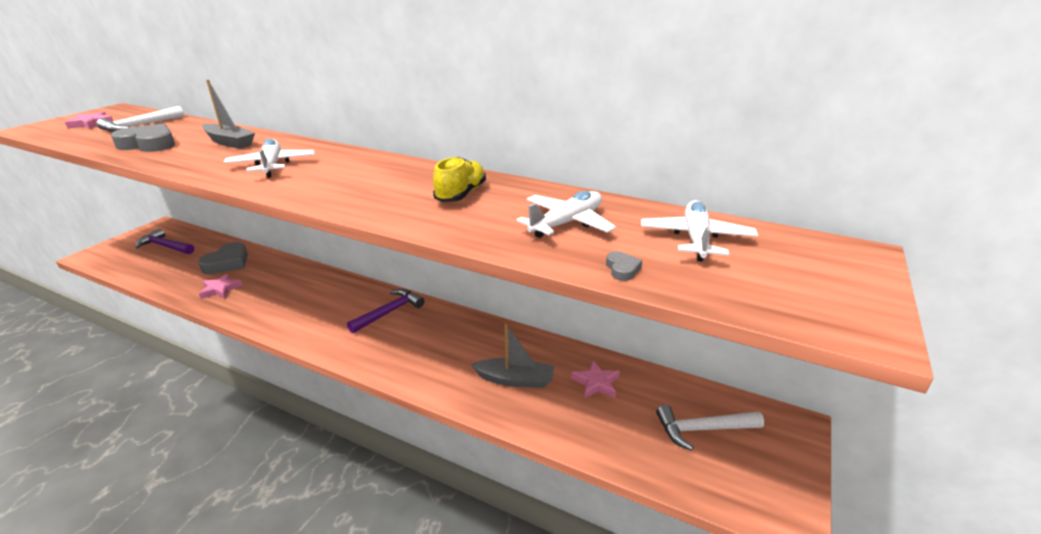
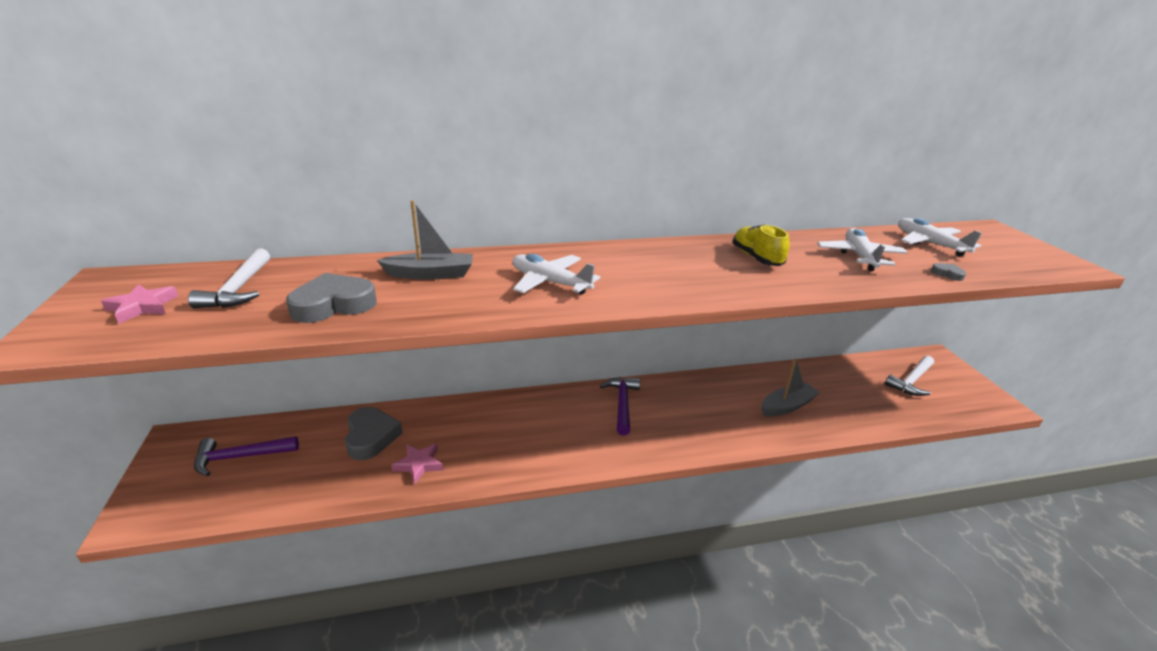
camera: 40 degrees left, 0 degrees up
pink star [571,360,620,399] -> none

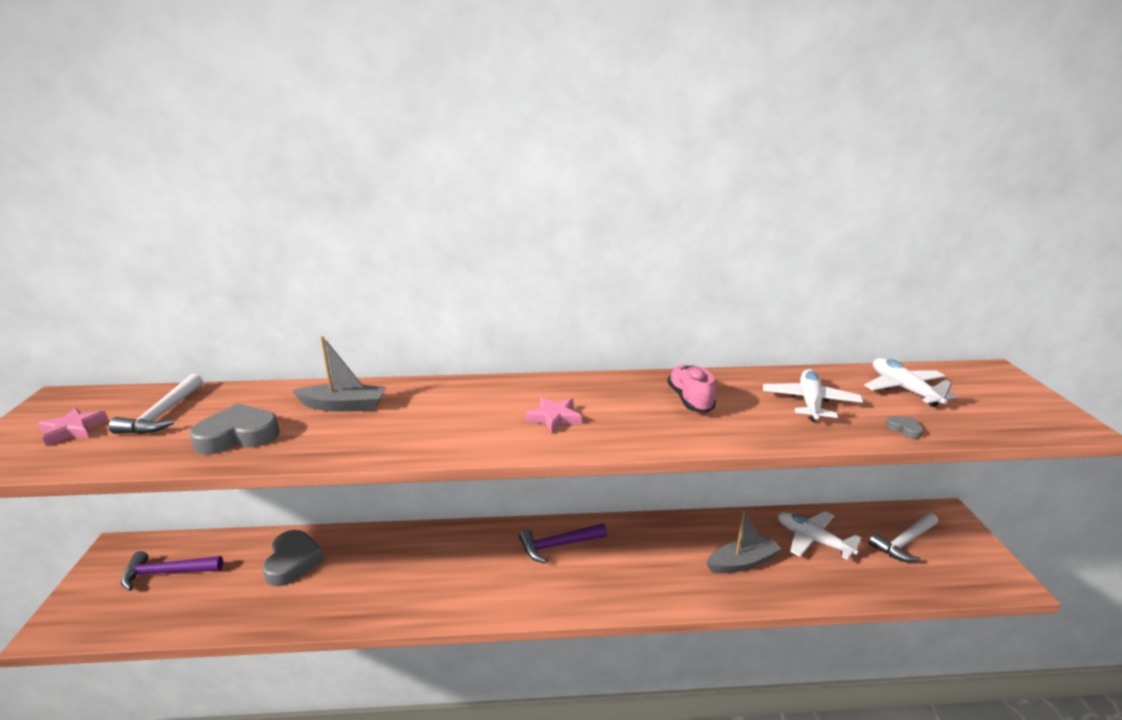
camera: 10 degrees right, 5 degrees down
pink star [391,444,443,484] -> pink star moved to [526,397,582,433]
white plane [513,254,600,295] -> white plane moved to [777,511,862,560]
purple hammer [600,377,640,435] -> purple hammer turned 120 degrees counterclockwise [519,524,607,563]
yellow shoe [733,224,789,266] -> pink shoe [667,365,716,413]

